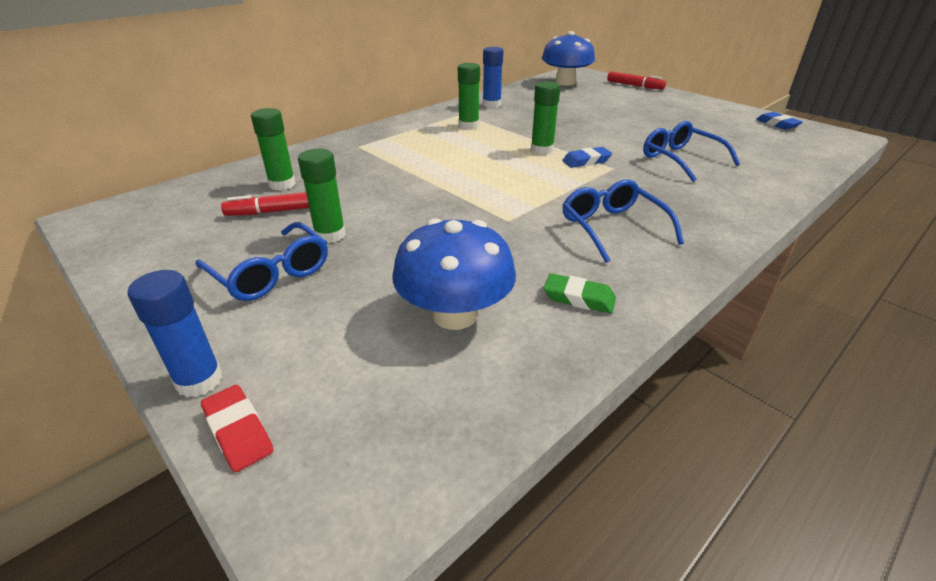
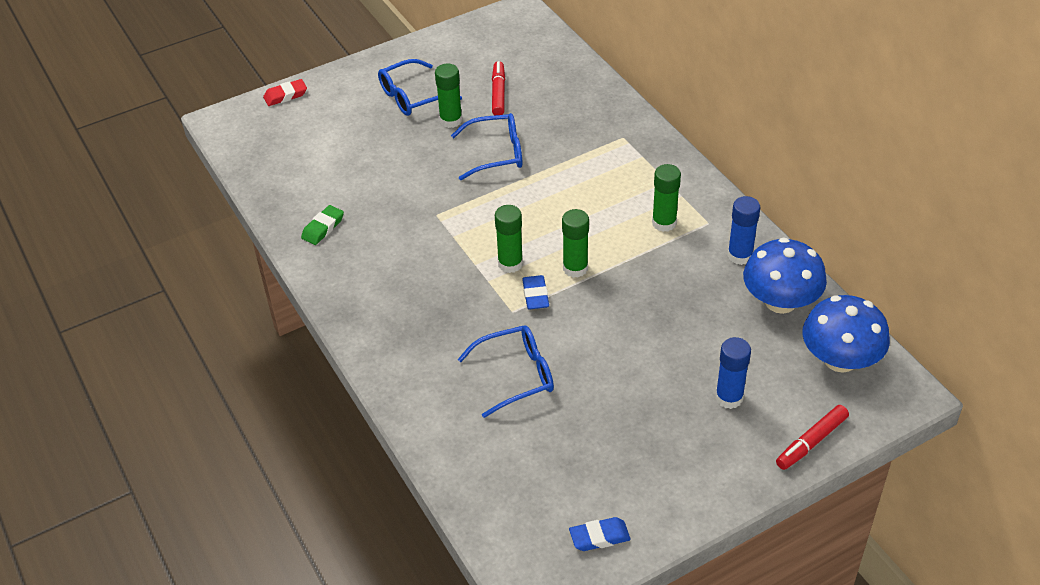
camera: 105 degrees right, 10 degrees up
blue glue stick [128,270,222,397] -> blue glue stick moved to [715,337,751,409]
green glue stick [251,108,296,191] -> green glue stick moved to [495,205,523,273]
blue mushroom [393,218,516,330] -> blue mushroom moved to [743,237,827,314]
blue glasses [563,179,684,263] -> blue glasses moved to [451,113,522,180]

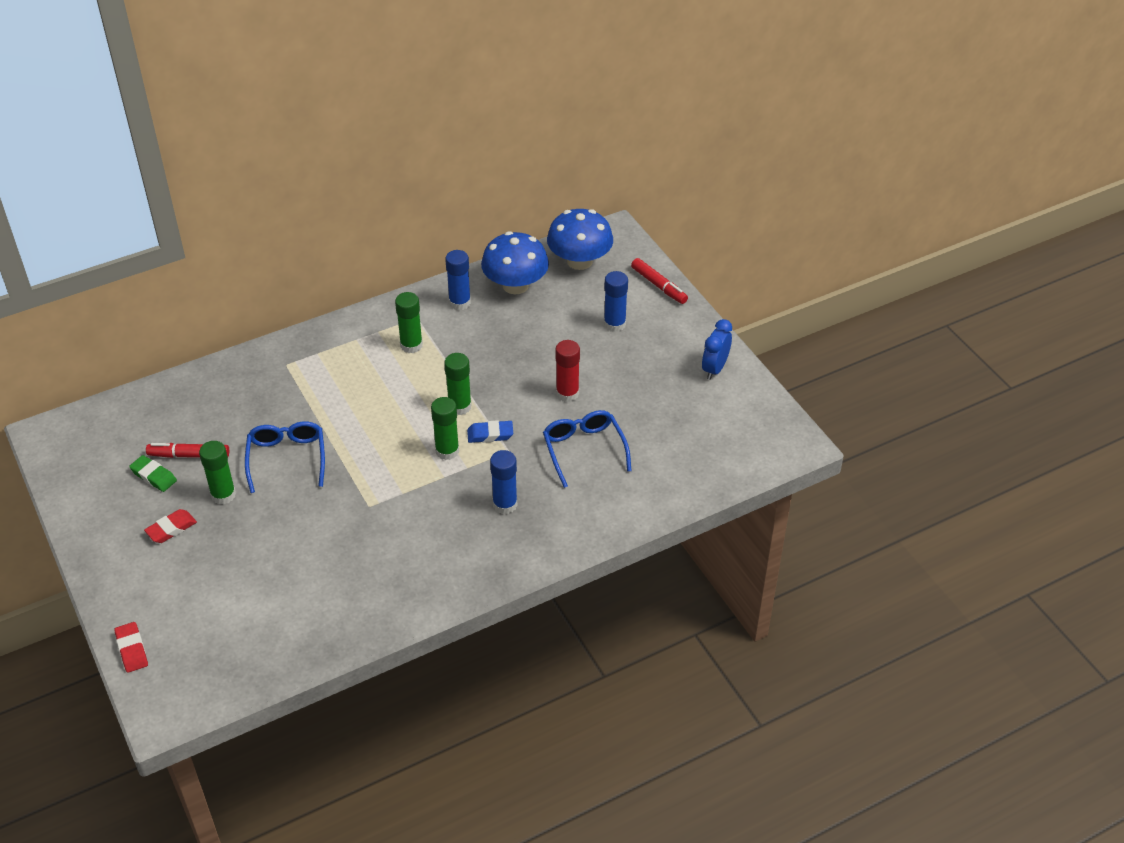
camera: 90 degrees left, 0 degrees up
green eraser [301,205,344,245] -> green eraser moved to [129,455,177,492]
blue glasses [378,59,462,116] -> red eraser [144,509,197,543]
blue eraser [569,517,631,551] -> none
none -> blue glue stick [490,450,517,514]
none -> red glue stick [555,340,580,402]
none -> blue clock [702,319,732,380]

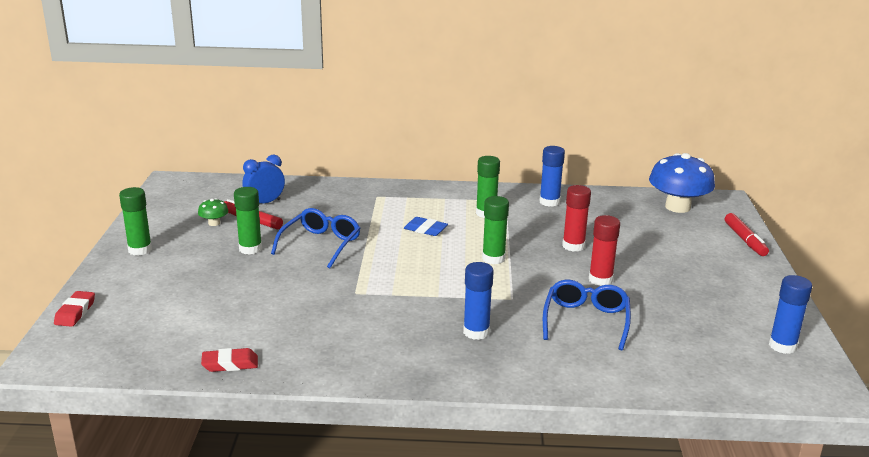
camera: 30 degrees right, 20 degrees down
green eraser [129,455,177,492] -> green mushroom [198,198,228,226]
red eraser [144,509,197,543] -> red eraser moved to [201,348,258,372]
green glue stick [431,397,459,460] -> green glue stick moved to [119,187,152,256]
blue eraser [467,420,513,443] -> blue eraser moved to [404,217,448,236]
blue mushroom [481,231,549,294] -> none
blue glue stick [604,271,628,332] -> blue glue stick moved to [769,275,812,354]
blue clock [702,319,732,380] -> blue clock moved to [243,155,285,203]
none -> red glue stick [562,185,591,252]

